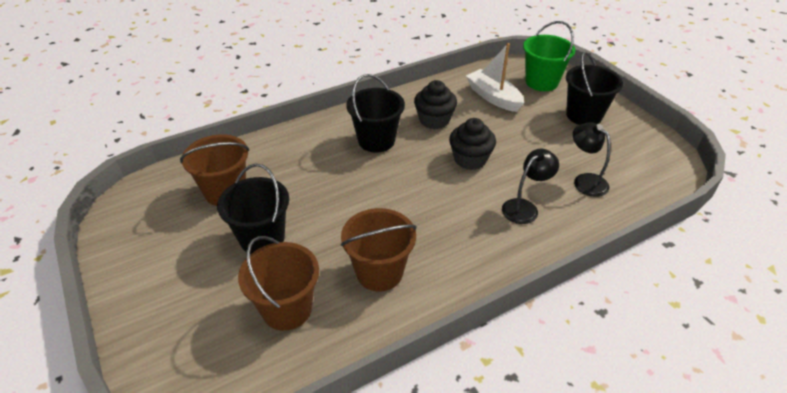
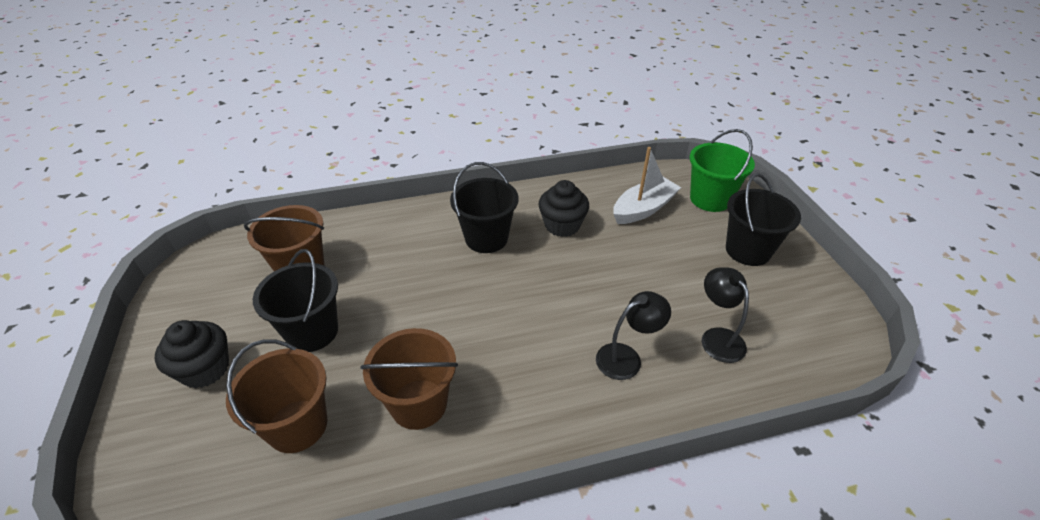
camera: 15 degrees right, 0 degrees up
black cupcake [449,118,496,170] -> black cupcake moved to [155,320,229,388]
white boat [466,43,524,112] -> white boat turned 75 degrees clockwise [613,147,681,224]

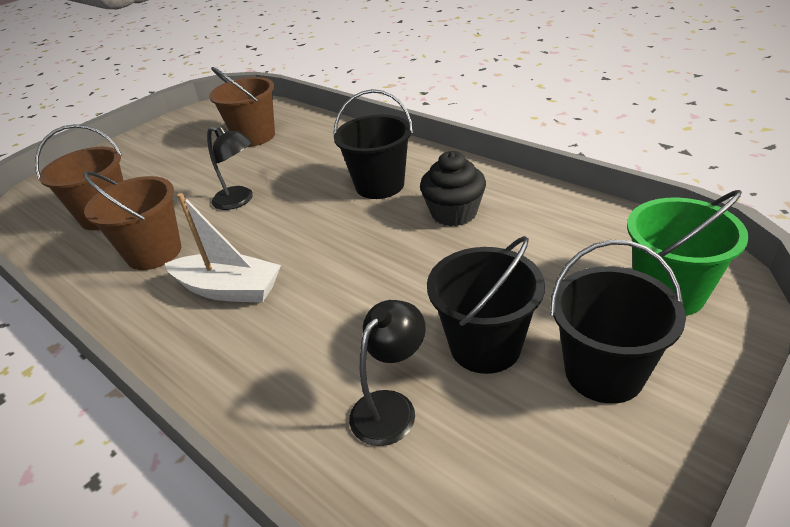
camera: 60 degrees right, 5 degrees down
black cupcake [155,320,229,388] -> none
black bucket [253,249,338,352] -> black bucket moved to [427,236,545,374]
black lamp [596,291,671,380] -> black lamp moved to [207,126,253,210]
white boat [613,147,681,224] -> white boat moved to [164,193,281,303]

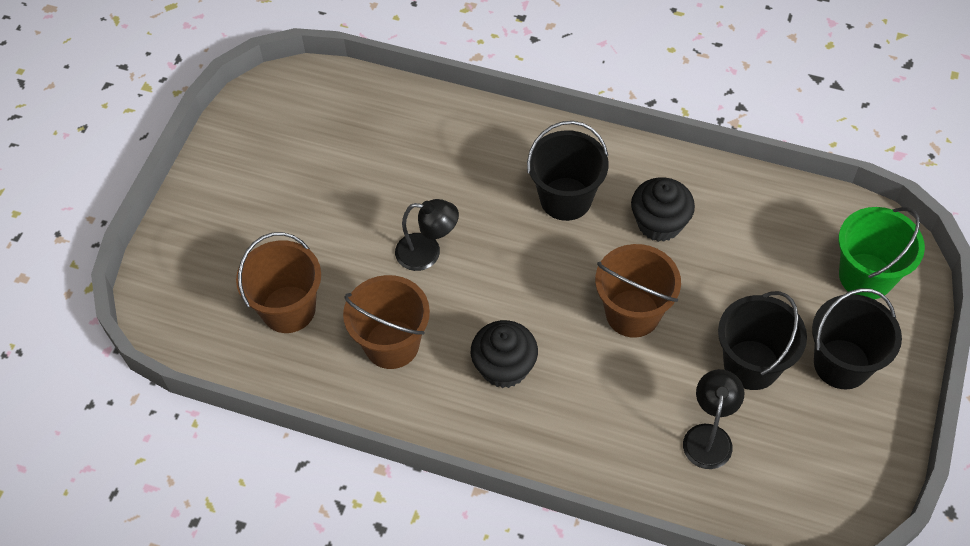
camera: 25 degrees left, 20 degrees up
white boat [164,193,281,303] -> black cupcake [471,320,538,388]
brown bucket [209,67,275,147] -> brown bucket moved to [595,244,681,338]

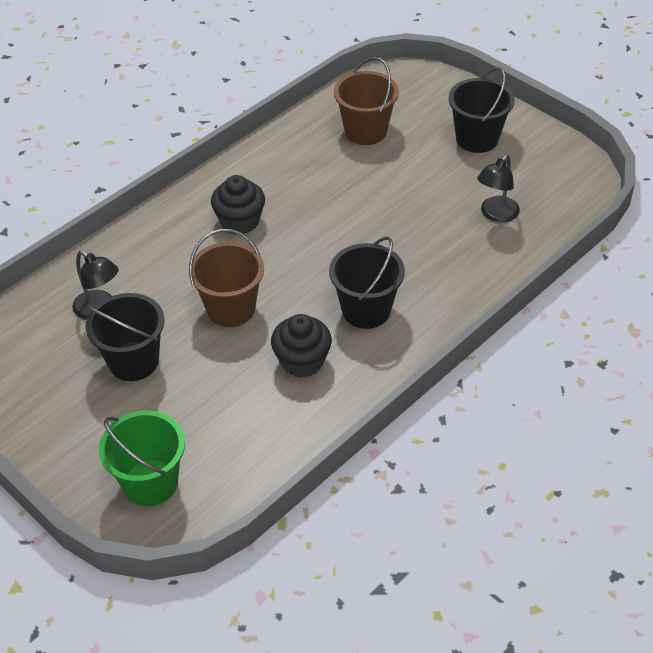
camera: 115 degrees right, 10 degrees down
brown bucket [343,275,430,369] -> none
black lamp [395,199,459,271] -> black lamp moved to [477,154,520,223]
black bucket [812,288,902,389] -> black bucket moved to [448,67,515,153]

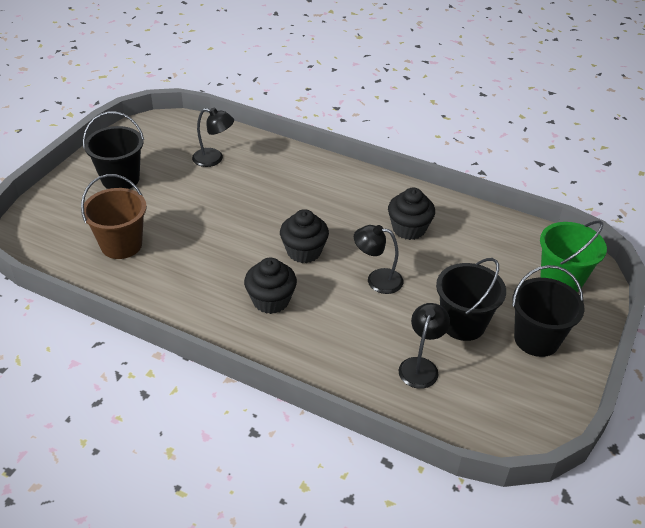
camera: 110 degrees left, 5 degrees down
brown bucket [189,229,264,327] -> black lamp [354,225,404,294]
black bucket [329,237,405,329] -> black bucket moved to [512,265,585,357]
none -> black cupcake [280,209,329,263]

